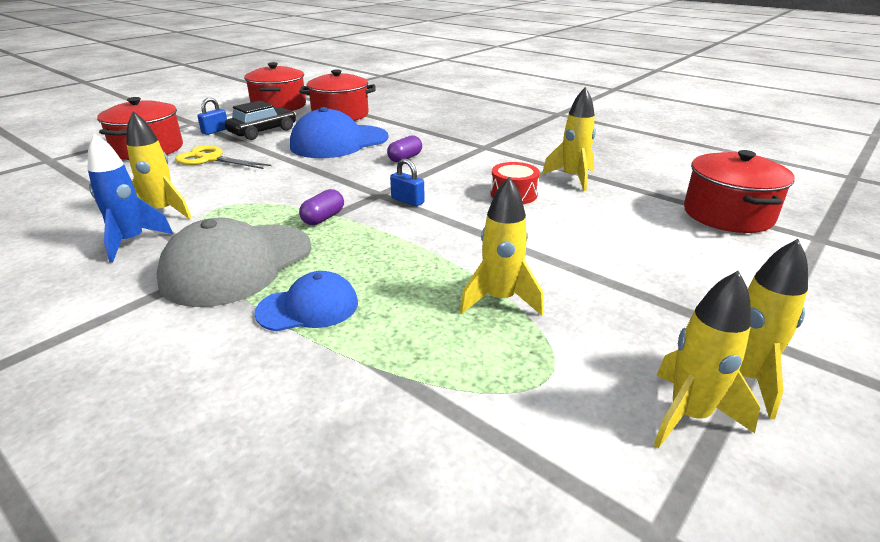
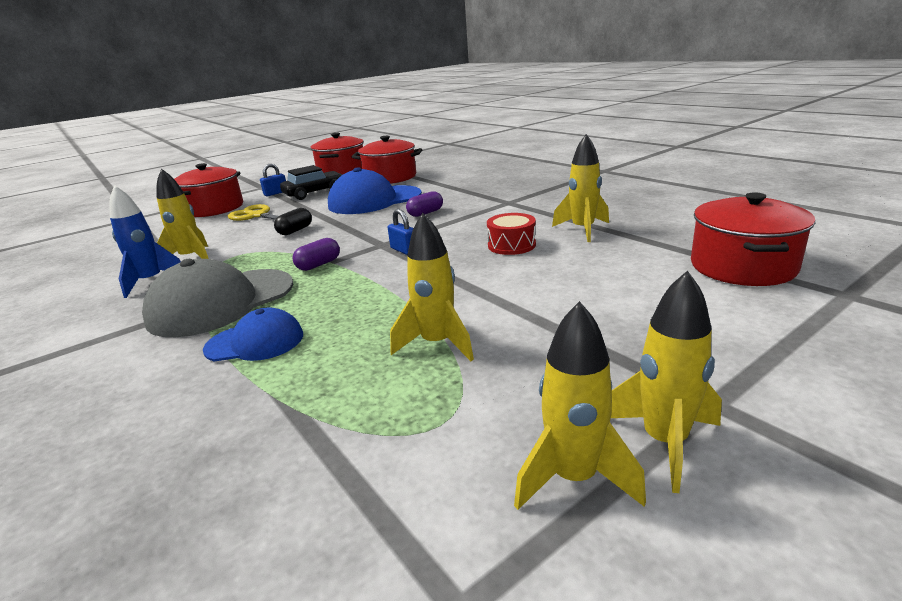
camera: 15 degrees right, 5 degrees down
none -> black capsule [274,208,312,235]

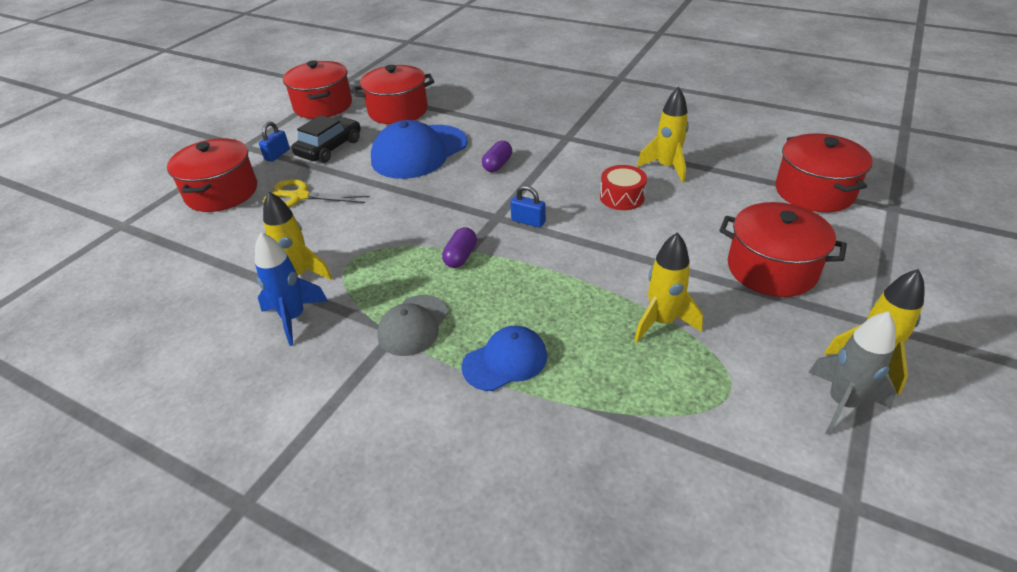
camera: 25 degrees left, 15 degrees up
grey cap [142,259,293,337] -> grey cap [377,295,448,356], size x0.57
black capsule [274,208,312,235] -> none
yellow rocket [514,301,646,510] -> grey rocket [808,311,896,435]
none -> red pot [719,202,847,297]

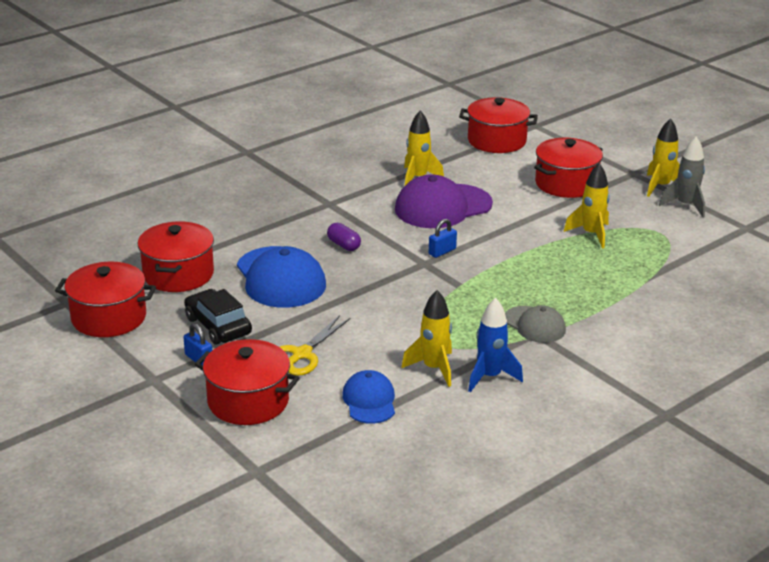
camera: 70 degrees left, 10 degrees down
purple capsule [442,227,477,268] -> none
blue cap [462,325,547,391] -> blue cap moved to [342,370,395,424]
red drum [600,165,647,210] -> purple cap [395,174,493,228]

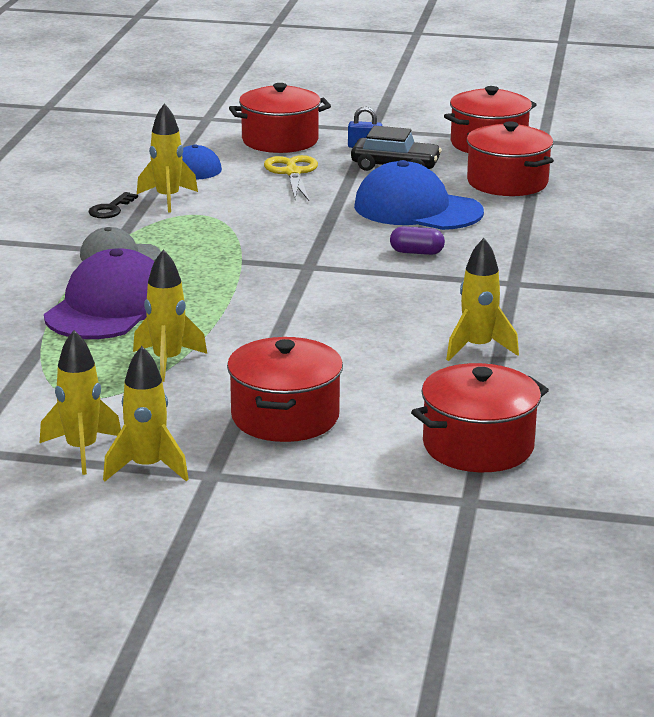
camera: 140 degrees right, 5 degrees down
purple cap [395,174,493,228] -> purple cap moved to [44,248,154,339]
blue padlock [429,219,457,258] -> none
blue rocket [468,298,523,392] -> black key [88,192,138,219]
grey rocket [659,136,705,218] -> yellow rocket [40,330,121,475]

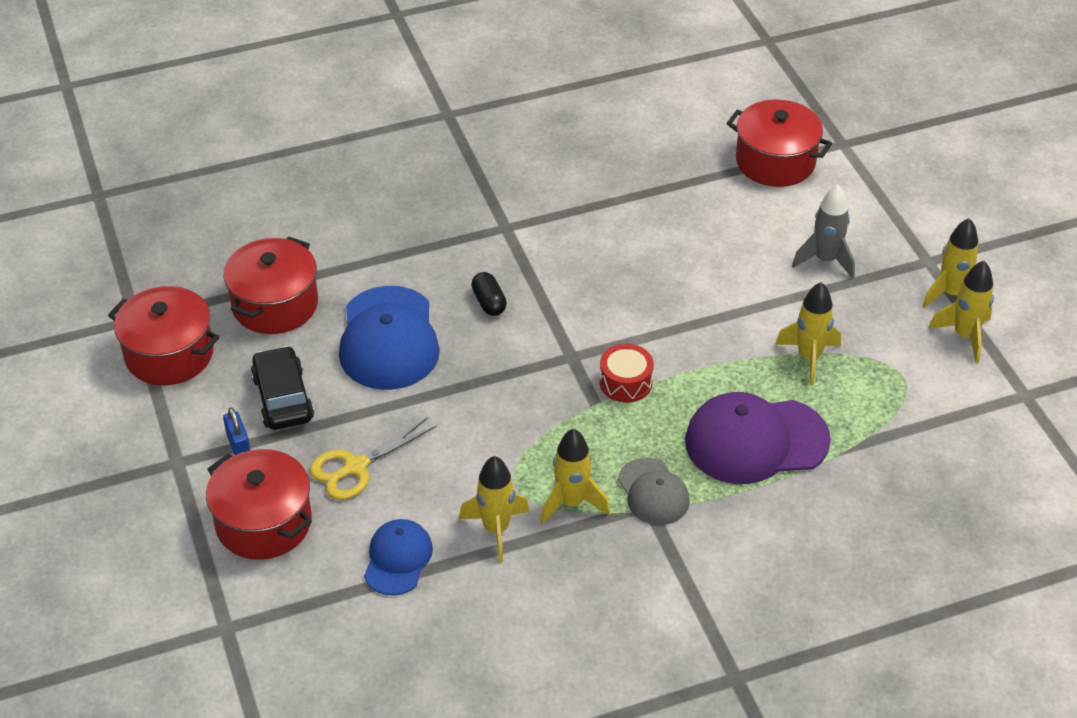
camera: 120 degrees left, 20 degrees up
black key [88,192,138,219] -> none
red pot [227,337,343,442] -> grey rocket [792,185,855,279]
purple capsule [390,226,445,255] -> black capsule [471,272,507,316]
yellow rocket [446,238,519,361] -> yellow rocket moved to [540,428,610,524]
none -> red drum [599,344,654,402]

